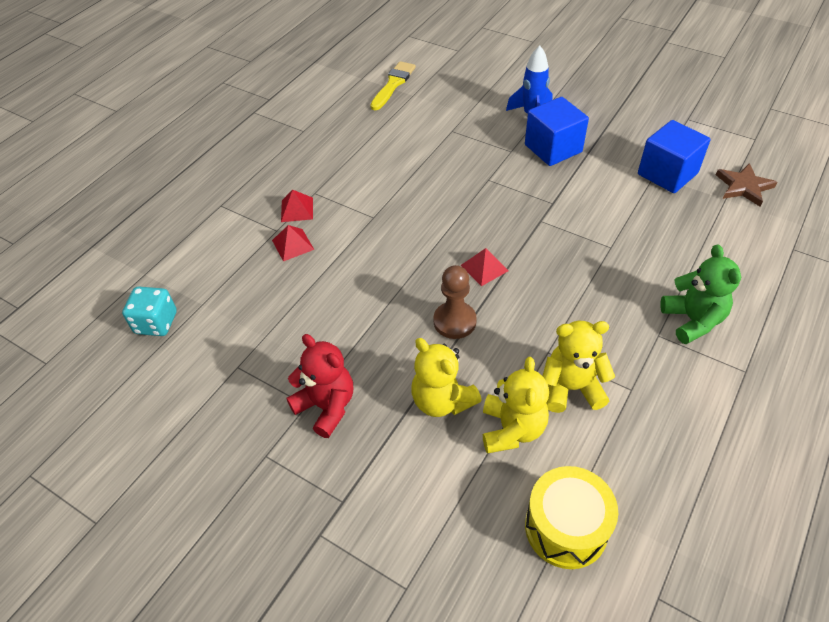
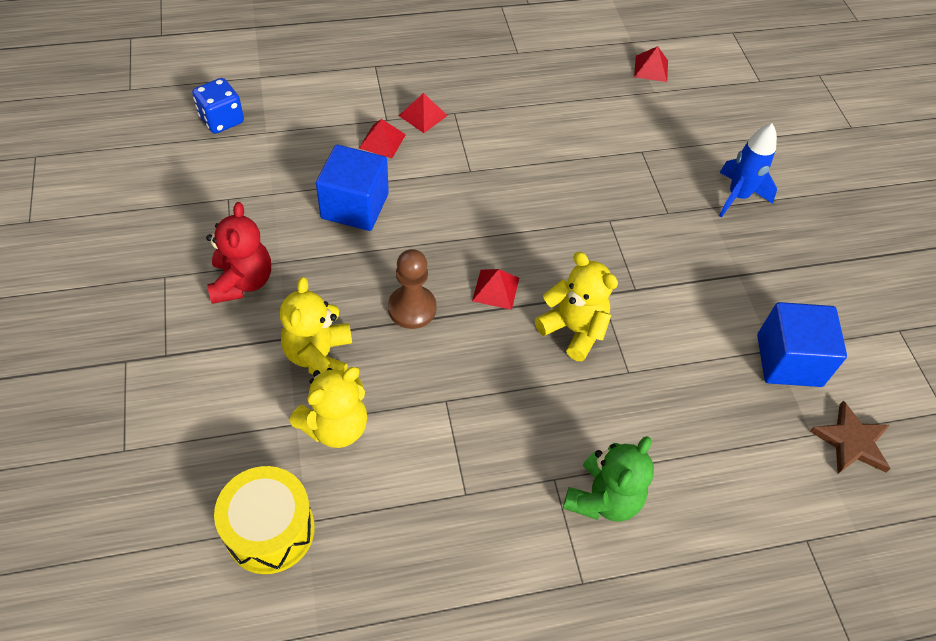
camera: 40 degrees right, 5 degrees up
turquoise dice [122,287,177,336] -> blue dice [192,78,244,134]
yellow brush [370,61,416,110] -> red pyramid [634,46,668,82]
blue cube [525,97,589,166] -> blue cube moved to [316,145,389,231]
yellow teddy bear [543,320,615,413] -> yellow teddy bear moved to [535,252,618,361]

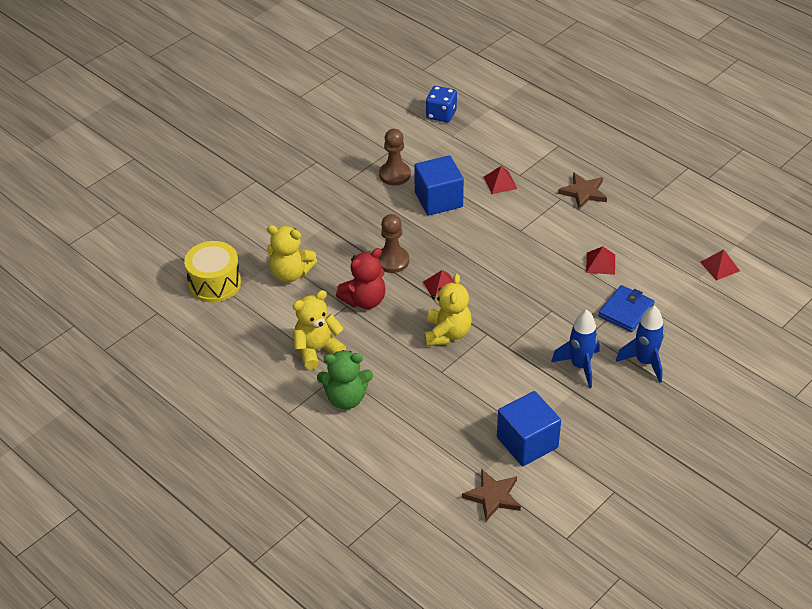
camera: 60 degrees right, 10 degrees down
red teddy bear [206,202,271,304] -> red teddy bear moved to [336,248,386,309]
yellow teddy bear [280,277,352,374] -> yellow teddy bear moved to [293,290,346,370]
red pyramid [399,93,448,133] -> red pyramid moved to [586,246,615,275]
none -> brown pawn [379,129,411,185]
none -> blue rocket [551,310,600,388]
none -> brown star [558,172,607,209]
none -> blue wallet [598,285,655,332]

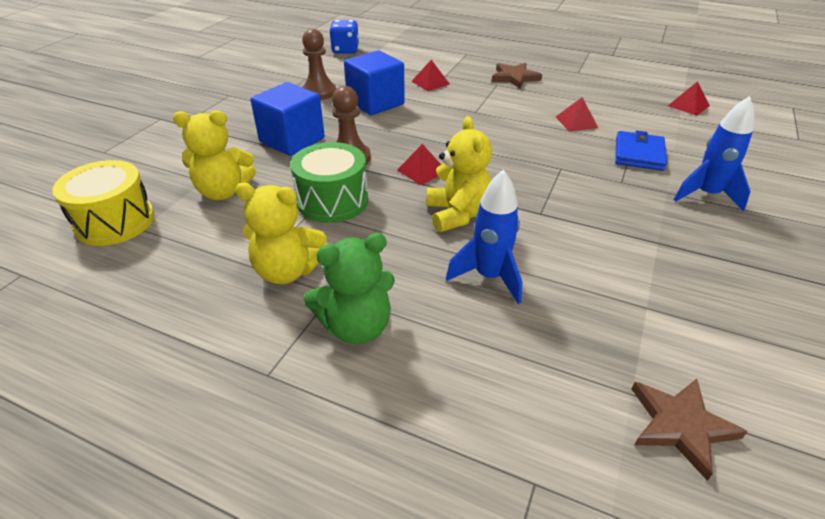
camera: 20 degrees left, 5 degrees down
yellow teddy bear [293,290,346,370] -> yellow teddy bear turned 120 degrees counterclockwise [235,183,327,284]
red teddy bear [336,248,386,309] -> green drum [290,142,368,223]
blue cube [497,391,561,466] -> blue cube moved to [250,82,325,156]
blue rocket [551,310,600,388] -> blue rocket moved to [446,170,522,304]

